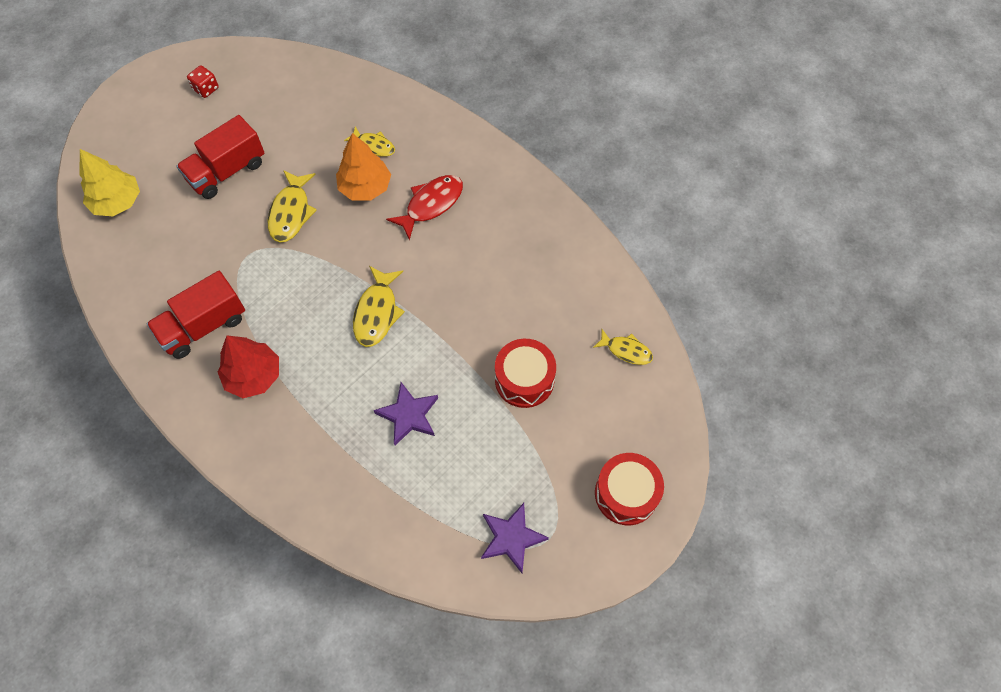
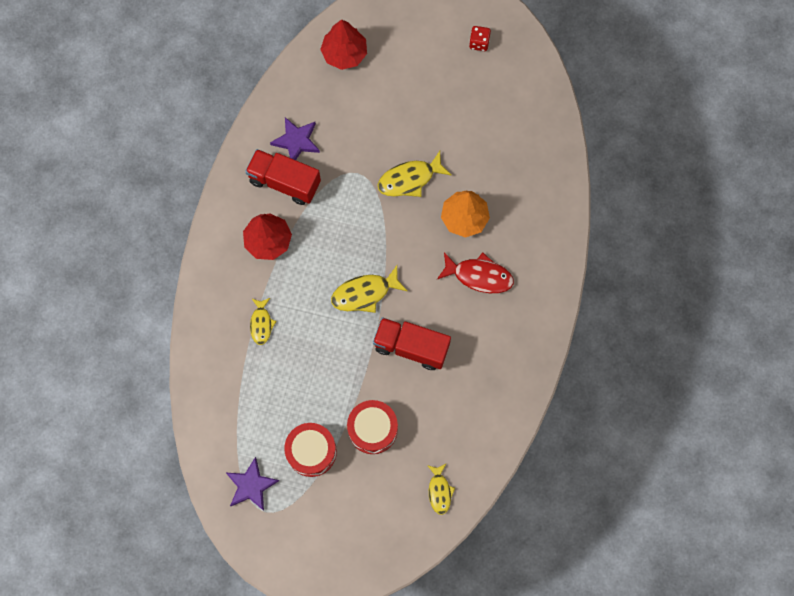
camera: 60 degrees right, 10 degrees up
yellow tree [80,149,140,216] -> red tree [320,19,367,70]
red truck [176,115,265,199] -> red truck moved to [373,318,451,370]
yellow fish [344,126,395,157] -> yellow fish moved to [250,298,276,345]
purple star [374,382,438,445] -> purple star moved to [270,117,320,160]
red drum [595,453,664,525] -> red drum moved to [284,423,337,477]

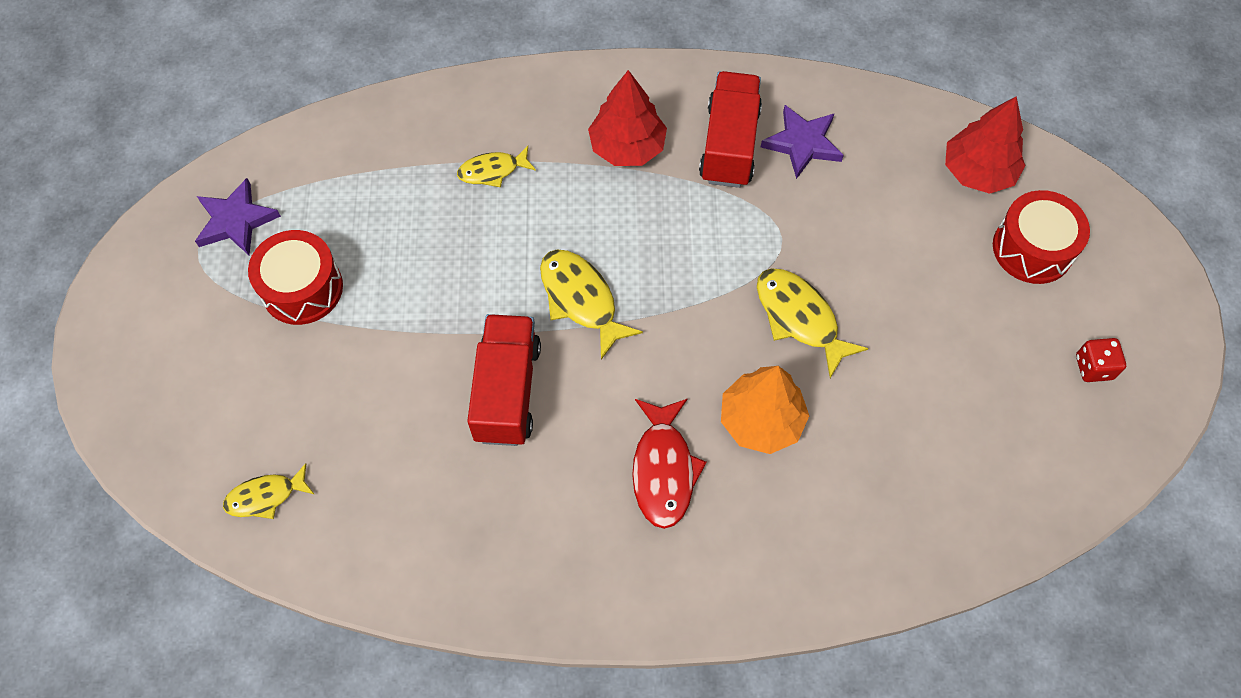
camera: 75 degrees right, 10 degrees down
red drum [347,400,398,454] -> red drum moved to [993,190,1090,284]

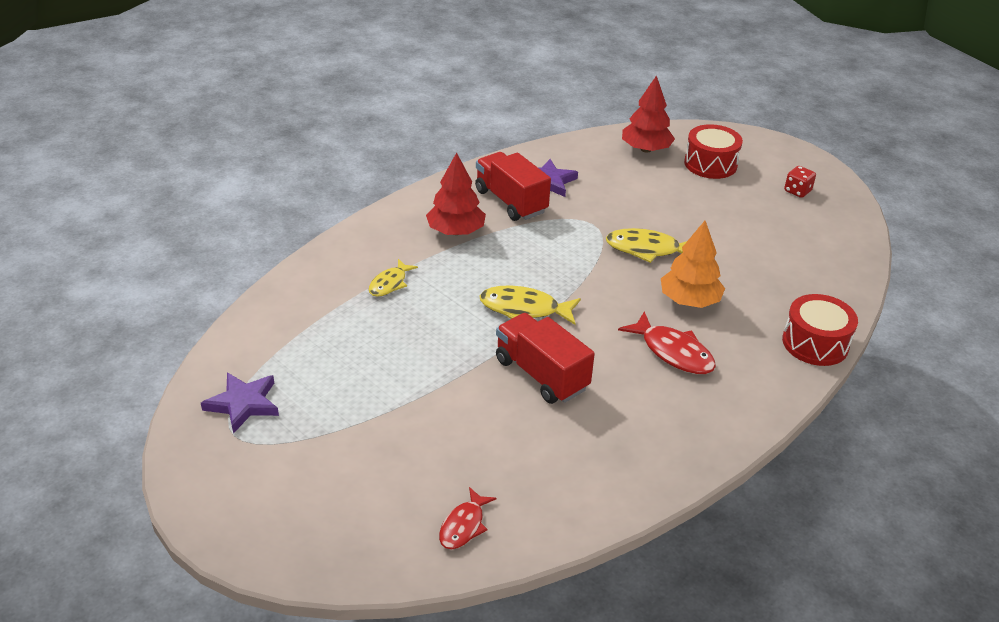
camera: 45 degrees left, 25 degrees down
yellow fish [223,463,314,519] -> red fish [439,487,496,549]
red drum [248,230,343,325] -> red drum moved to [782,294,858,366]

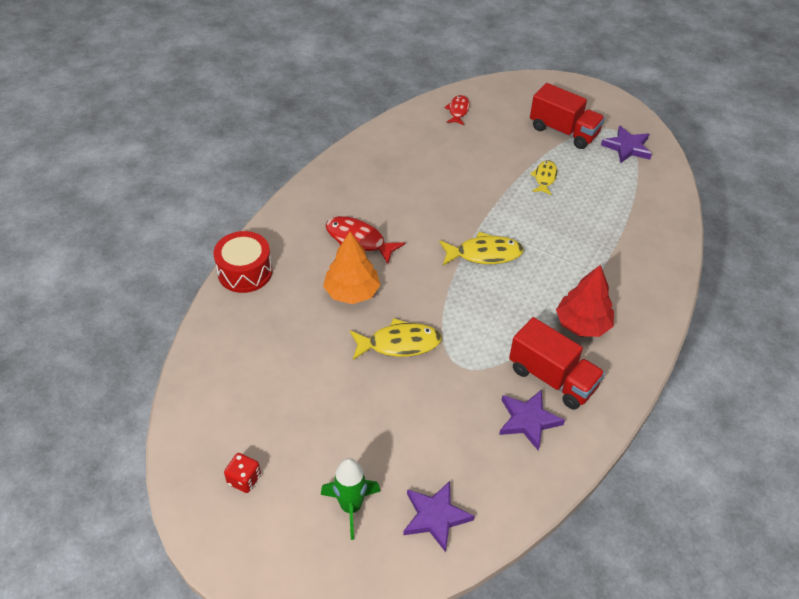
camera: 165 degrees right, 10 degrees up
yellow fish [369,259,418,297] -> yellow fish moved to [530,160,557,195]
red truck [496,313,595,404] -> red truck moved to [530,83,605,149]
red tree [622,75,675,153] -> purple star [403,481,475,552]
red drum [684,124,743,179] -> green rocket [321,458,380,540]

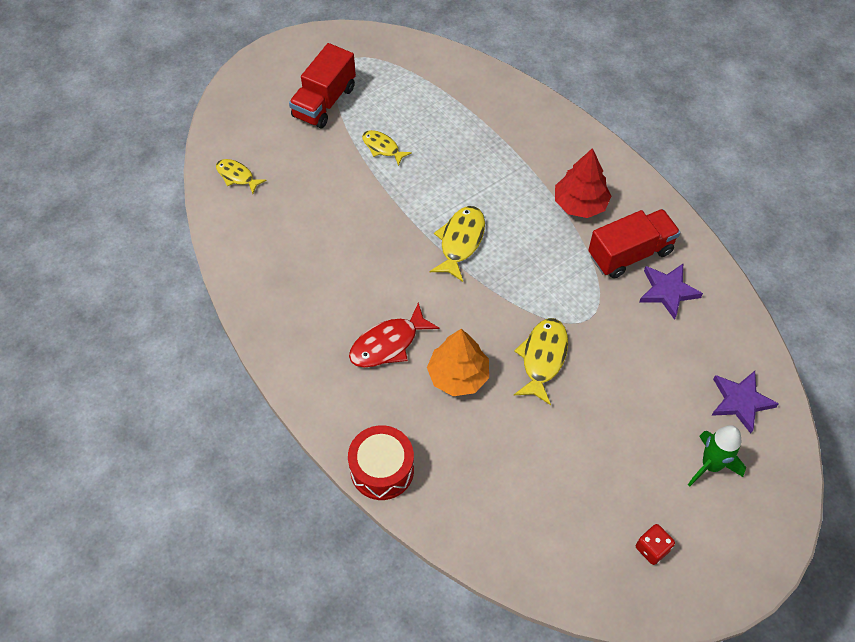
camera: 65 degrees left, 10 degrees up
red fish [444,95,470,125] -> yellow fish [216,159,267,194]
red truck [530,83,605,149] -> red truck turned 150 degrees clockwise [289,43,356,129]
purple star [601,125,652,163] -> none

